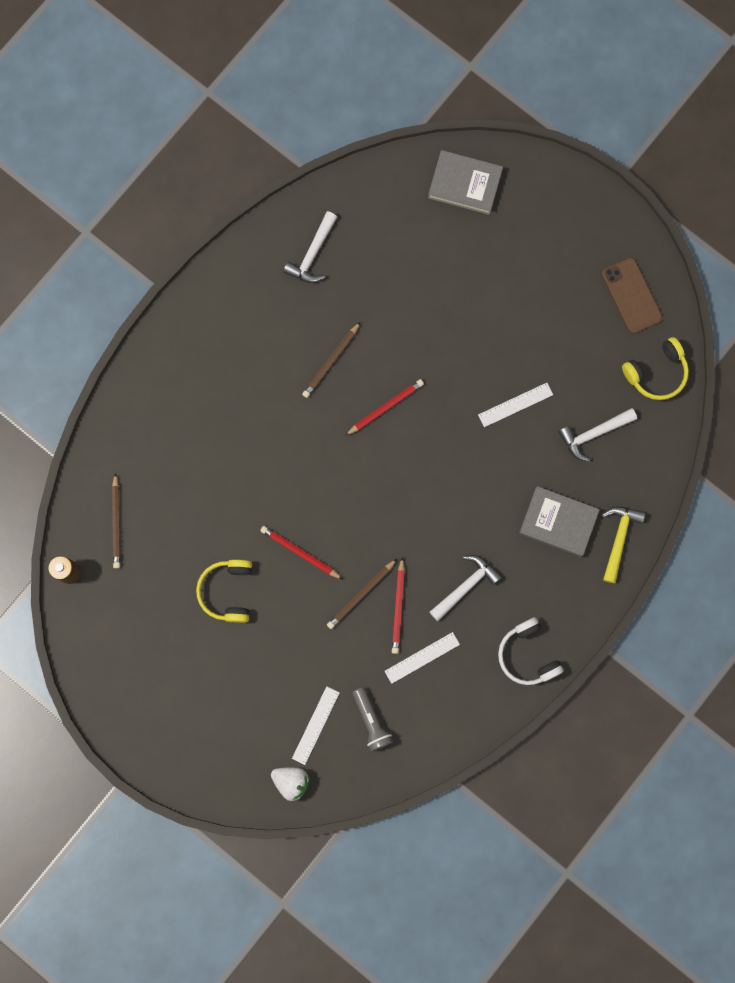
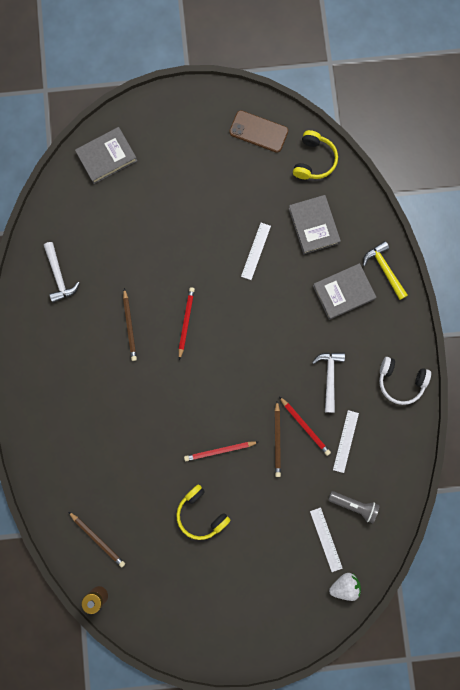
camera: 45 degrees left, 0 degrees up
white hammer [558,408,637,462] -> grey book [288,195,341,254]

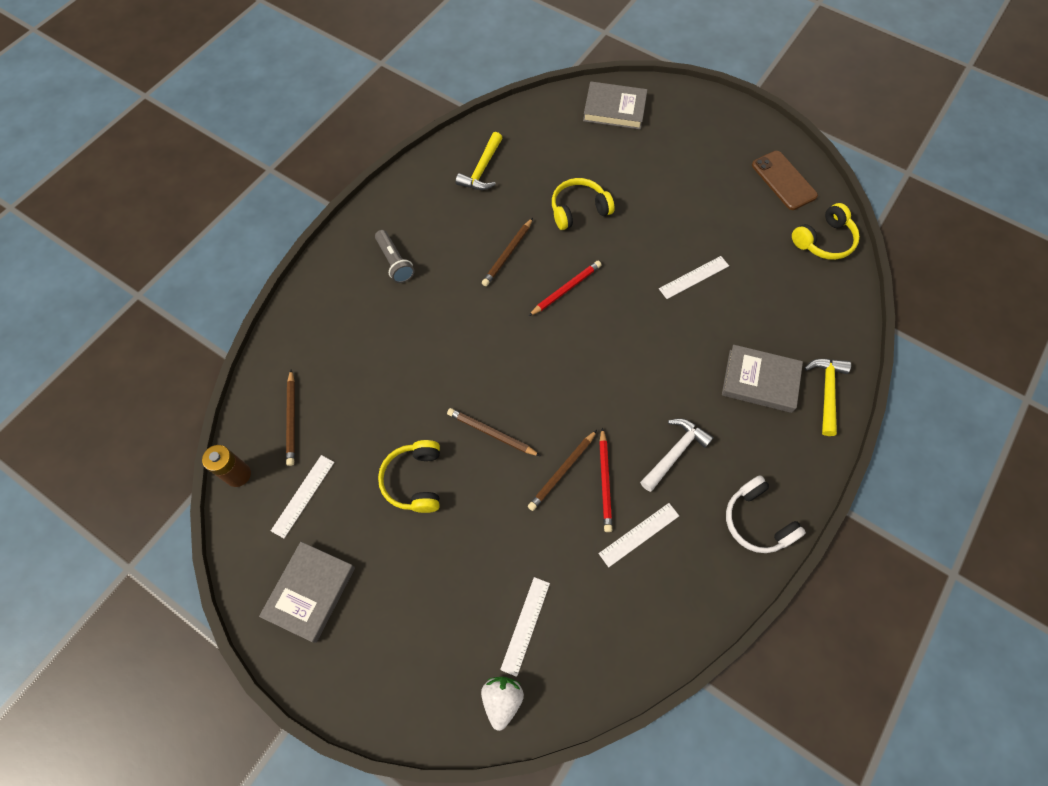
camera: 40 degrees right, 15 degrees down
white hammer [44,242,80,303] -> yellow hammer [456,132,502,190]
red pencil [184,442,258,461] -> brown pencil [447,408,540,456]
grey book [288,195,341,254] -> grey book moved to [259,542,355,643]
grey flashlight [328,491,380,523] -> grey flashlight moved to [375,230,415,283]
white strawberry [329,573,361,601] -> white strawberry turned 105 degrees counterclockwise [481,677,524,731]
none -> white ruler [271,455,334,538]
none -> yellow headphones [552,178,615,230]

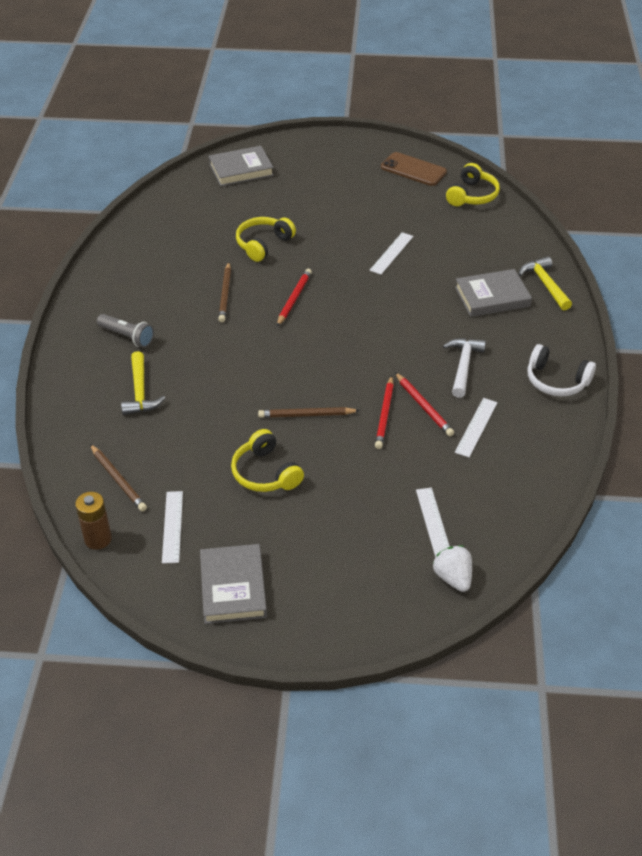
camera: 30 degrees left, 20 degrees down
yellow hammer [456,132,502,190] -> yellow hammer moved to [121,351,165,415]
brown pencil [528,430,597,511] -> red pencil [375,376,394,449]

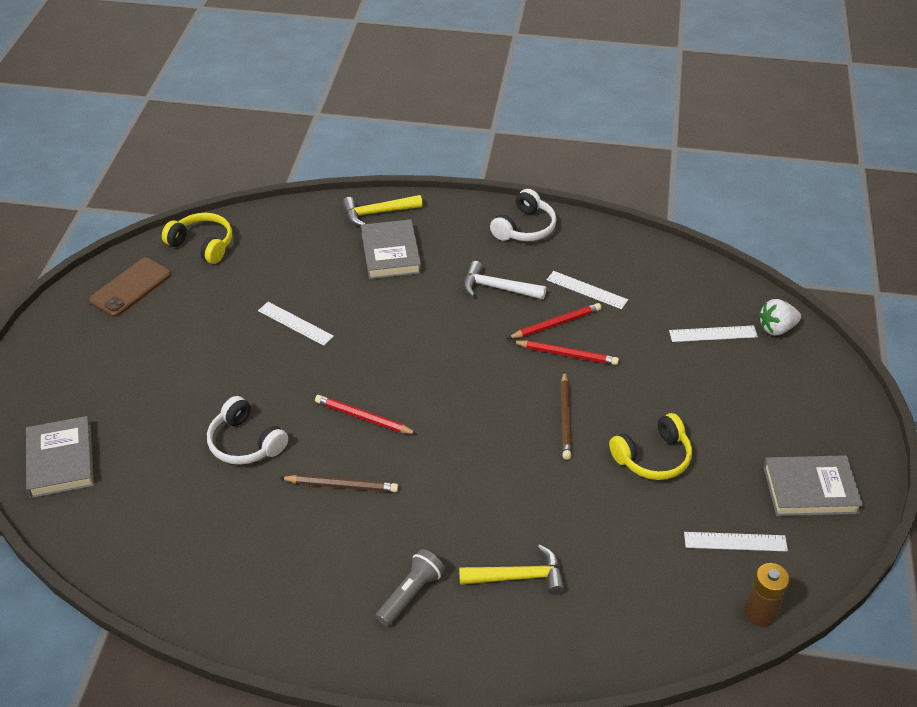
camera: 85 degrees left, 0 degrees up
brown pencil [90,444,147,511] -> none
yellow headphones [236,217,296,262] -> white headphones [207,396,288,465]

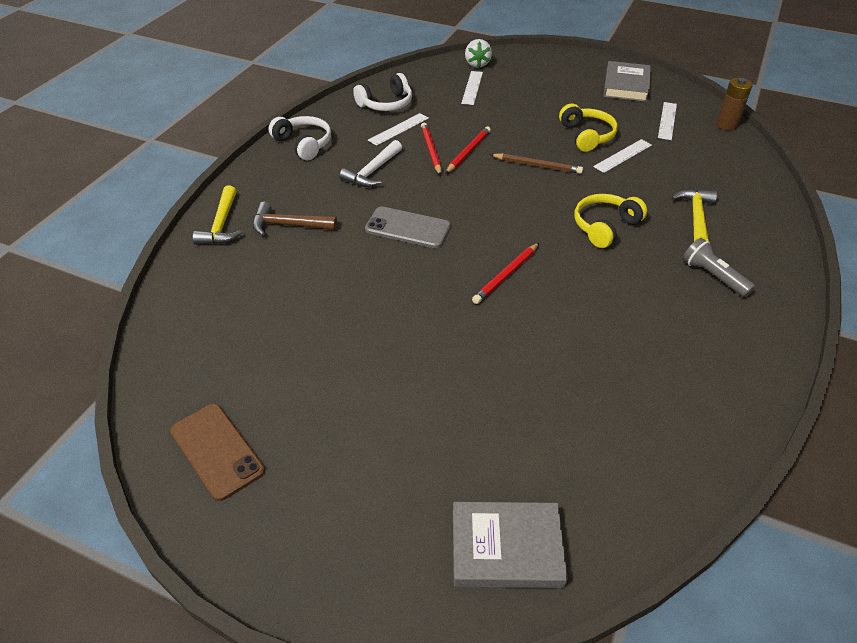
camera: 75 degrees left, 0 degrees up
yellow headphones [162,213,232,264] -> yellow headphones moved to [575,194,647,248]
white headphones [207,396,288,465] -> white headphones moved to [353,73,412,111]
white ruler [258,302,334,346] -> white ruler moved to [593,139,652,173]
brown pencil [280,475,398,492] -> none
grey book [361,219,422,279] -> brown hammer [253,202,337,236]
none -> grey phone [365,207,451,248]

